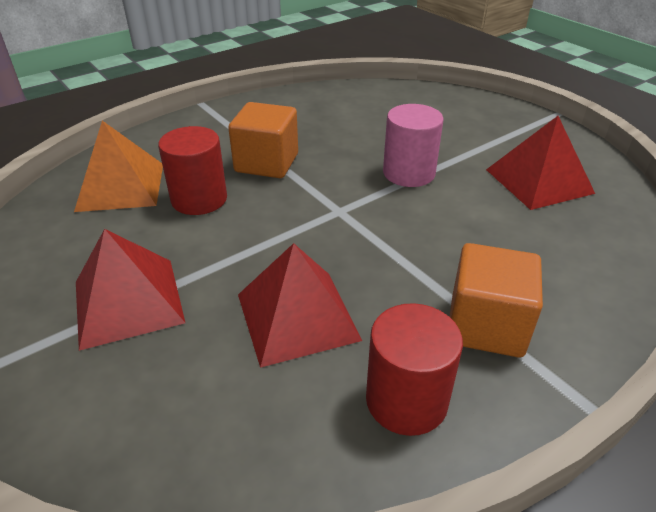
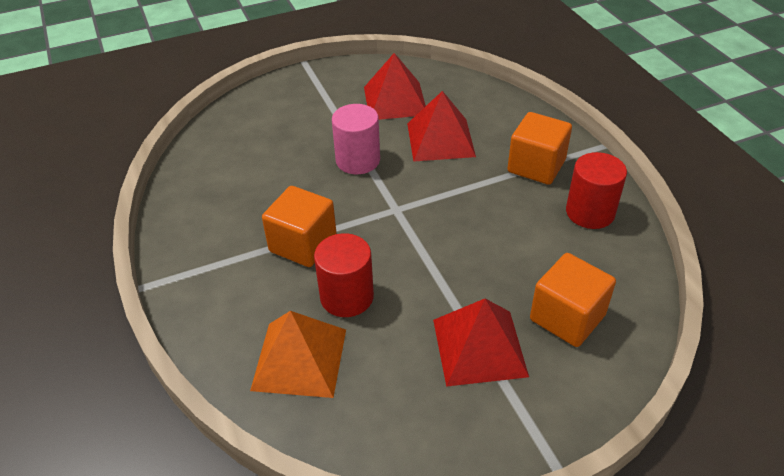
camera: 75 degrees left, 5 degrees up
red pyramid [238,243,362,368] -> red pyramid moved to [407,91,476,161]
none -> orange cube [530,253,616,347]

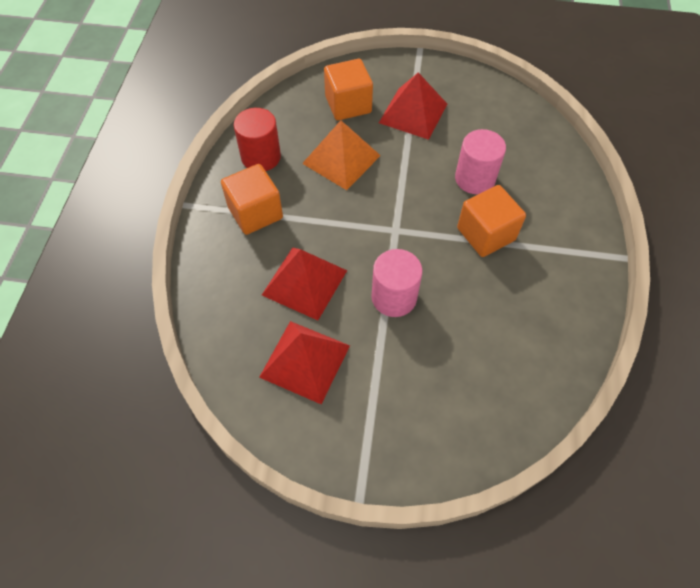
camera: 150 degrees left, 15 degrees up
orange pyramid [250,311,346,398] -> orange pyramid moved to [302,120,381,190]
red cylinder [314,233,374,317] -> pink cylinder [455,129,506,194]

